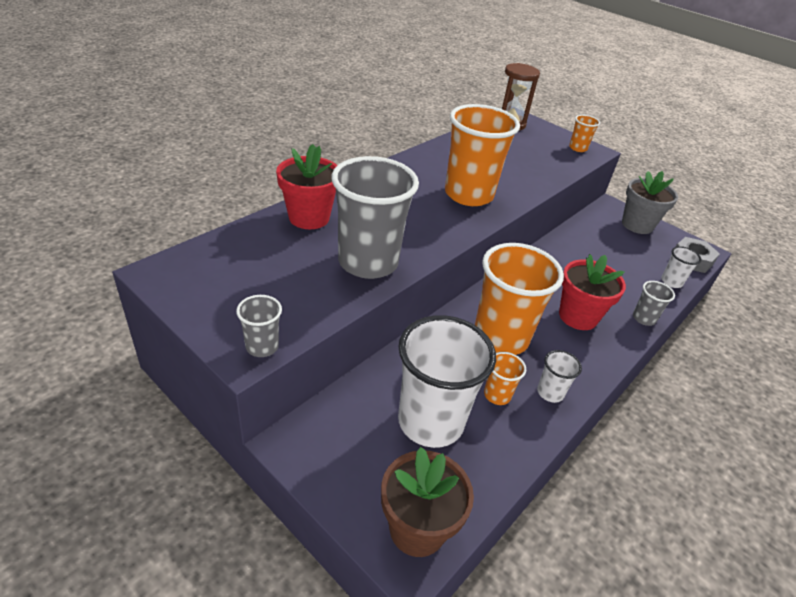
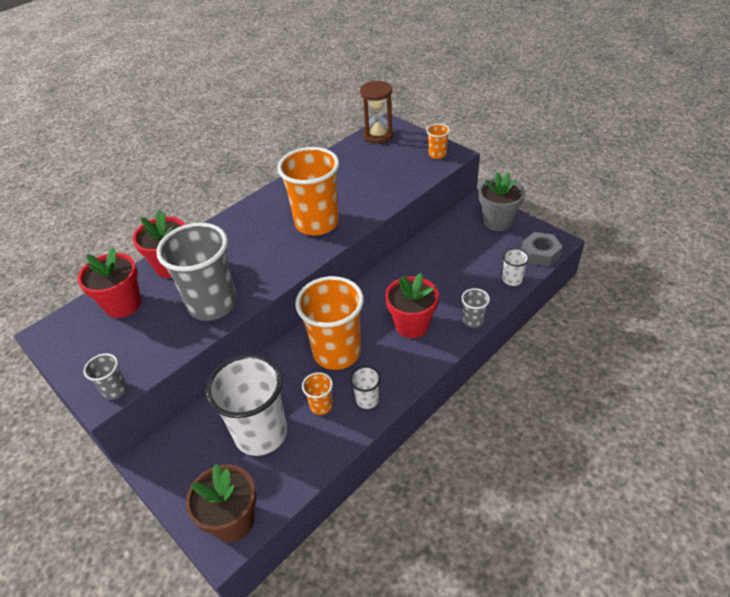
camera: 10 degrees right, 5 degrees up
none -> red flower pot [77,247,141,318]

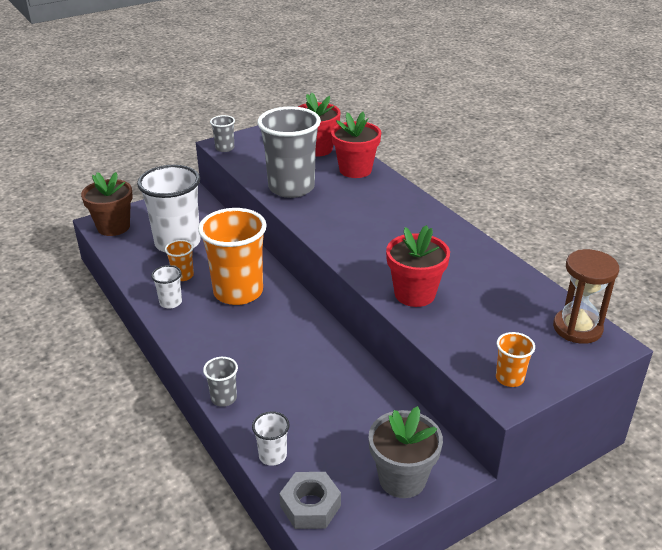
camera: 100 degrees right, 10 degrees down
orange cup [277,147,339,236] -> none
red flower pot [385,273,439,338] -> red flower pot moved to [386,225,450,307]

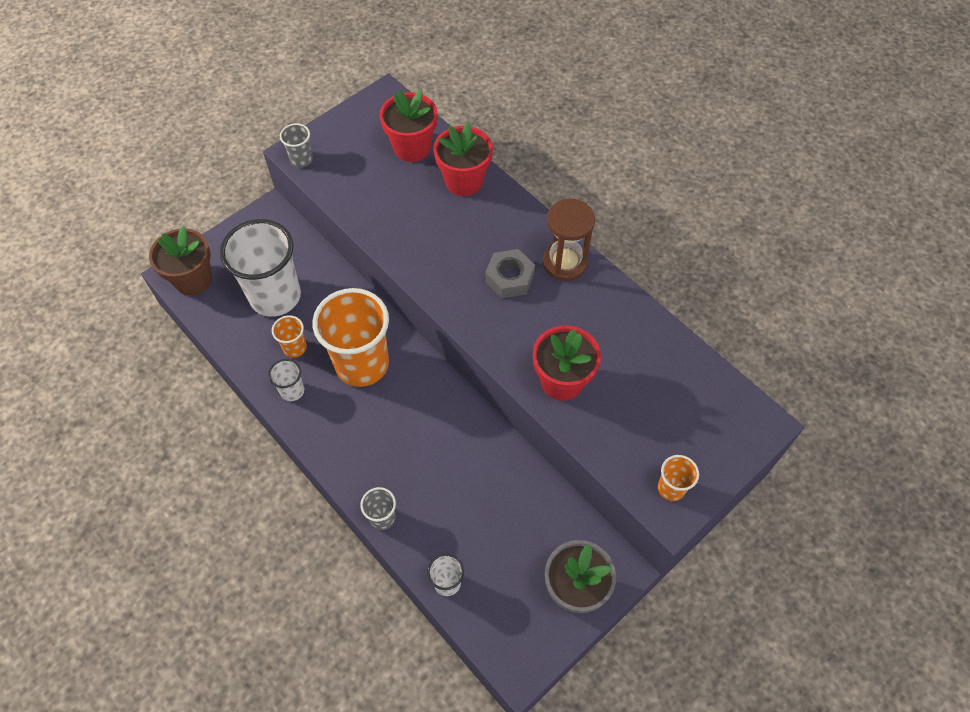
camera: 10 degrees left, 25 degrees up
grey cup [257,106,321,198] -> none
grey nut [279,472,341,529] -> grey nut moved to [485,249,535,298]
brown hourglass [553,249,619,344] -> brown hourglass moved to [543,199,595,281]

